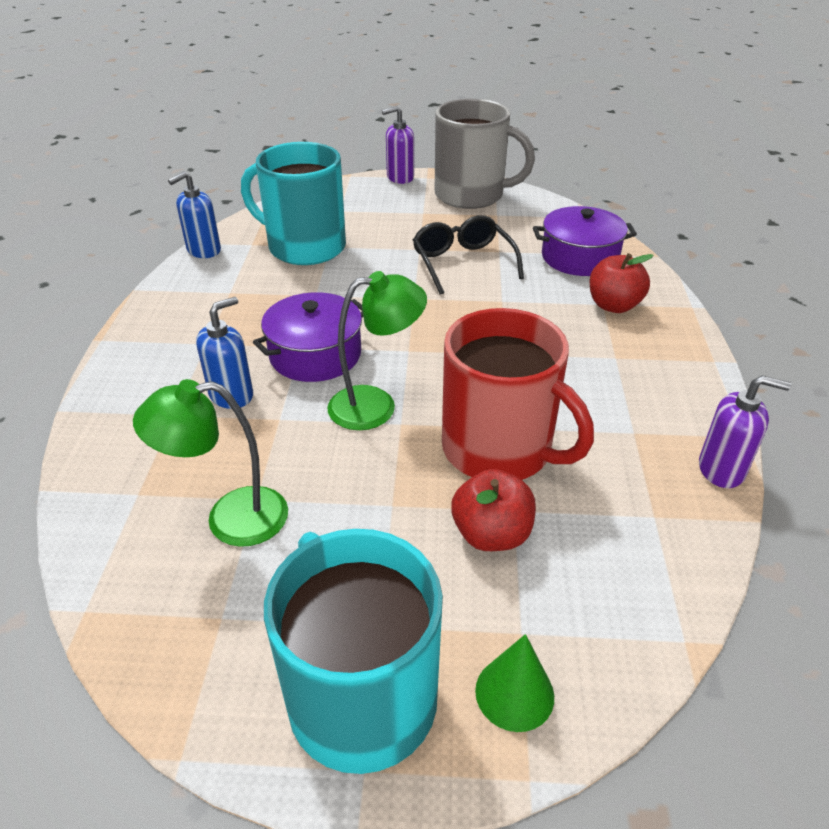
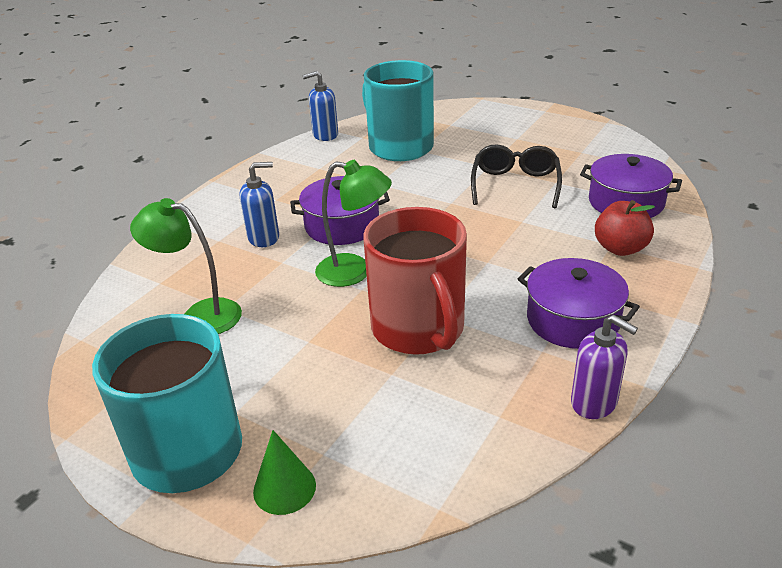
camera: 30 degrees right, 5 degrees down
purple soap dispenser [382,106,414,184] -> none
grey mug [435,99,535,209] -> none
red apple [451,469,536,551] -> none
none -> purple pot [518,258,640,349]

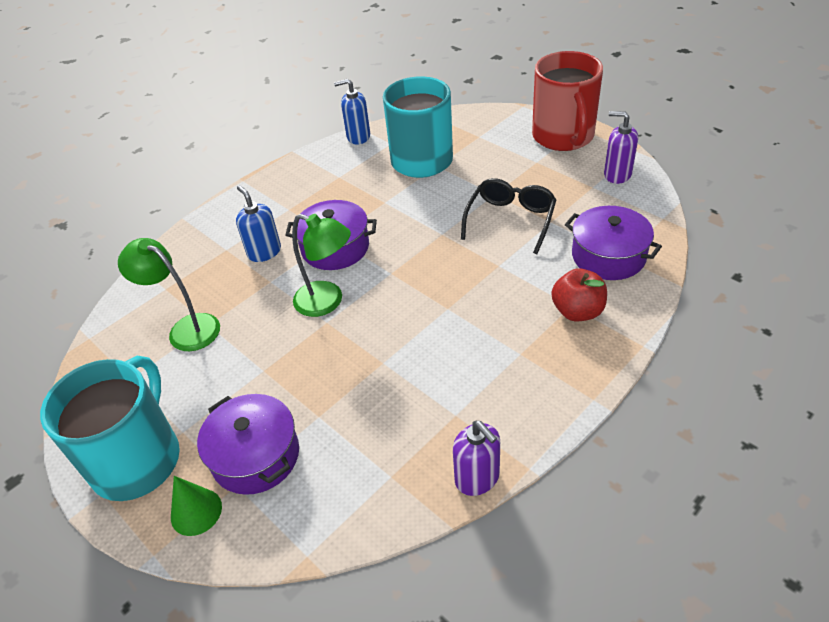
camera: 15 degrees right, 10 degrees up
blue soap dispenser [240,162,279,247] -> blue soap dispenser turned 120 degrees counterclockwise [236,185,281,262]
red mug [363,207,467,355] -> red mug moved to [532,51,603,151]
purple pot [518,258,640,349] -> purple pot moved to [197,394,299,495]
none -> purple soap dispenser [604,111,638,184]

